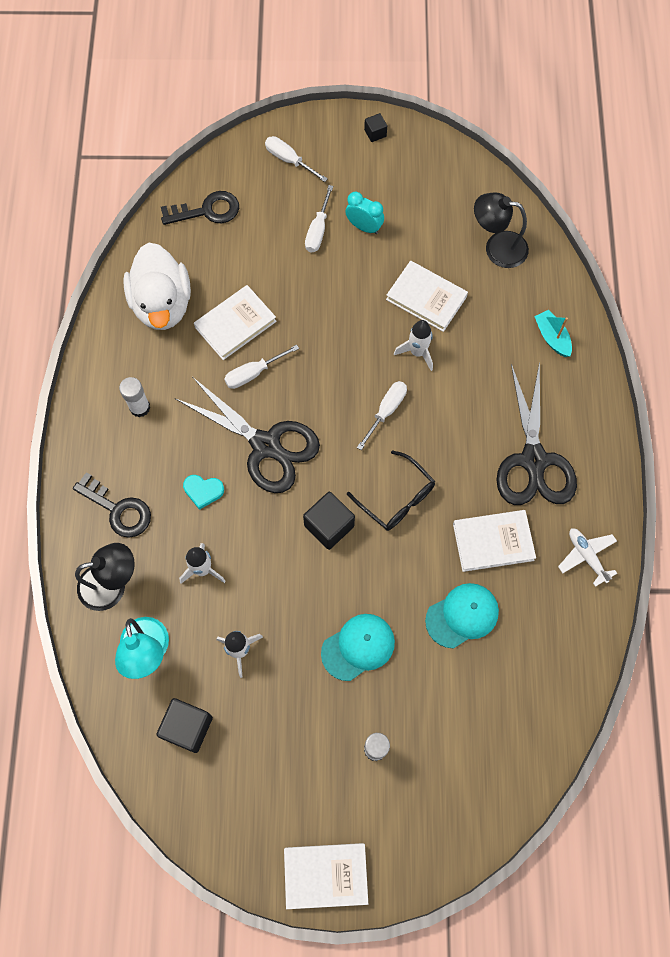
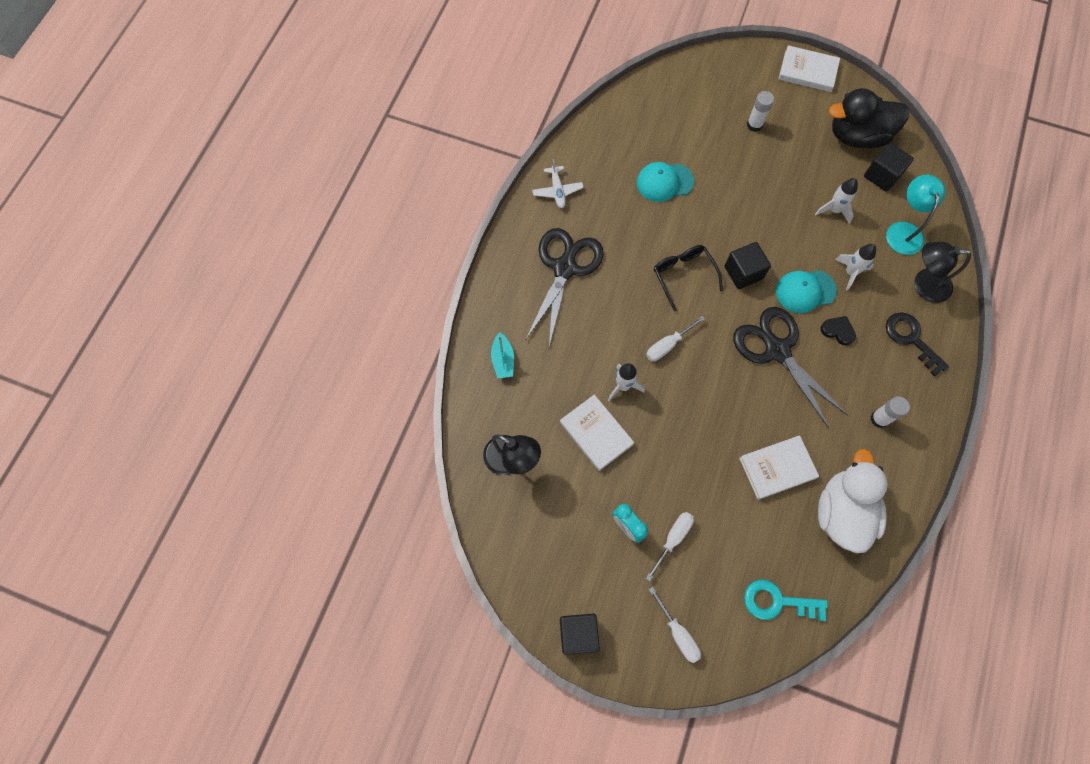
camera: 160 degrees left, 0 degrees up
black key [161,191,239,225] -> turquoise key [744,579,828,621]
turquoise heart [183,475,224,510] -> black heart [820,316,856,345]
white screwdriver [224,345,299,389] -> none
turquoise cap [321,614,395,681] -> turquoise cap moved to [776,270,837,313]
black cube [364,113,387,142] -> black cube [560,614,600,655], size x1.85
white book [453,510,536,572] -> none
none -> black duck [829,88,910,148]

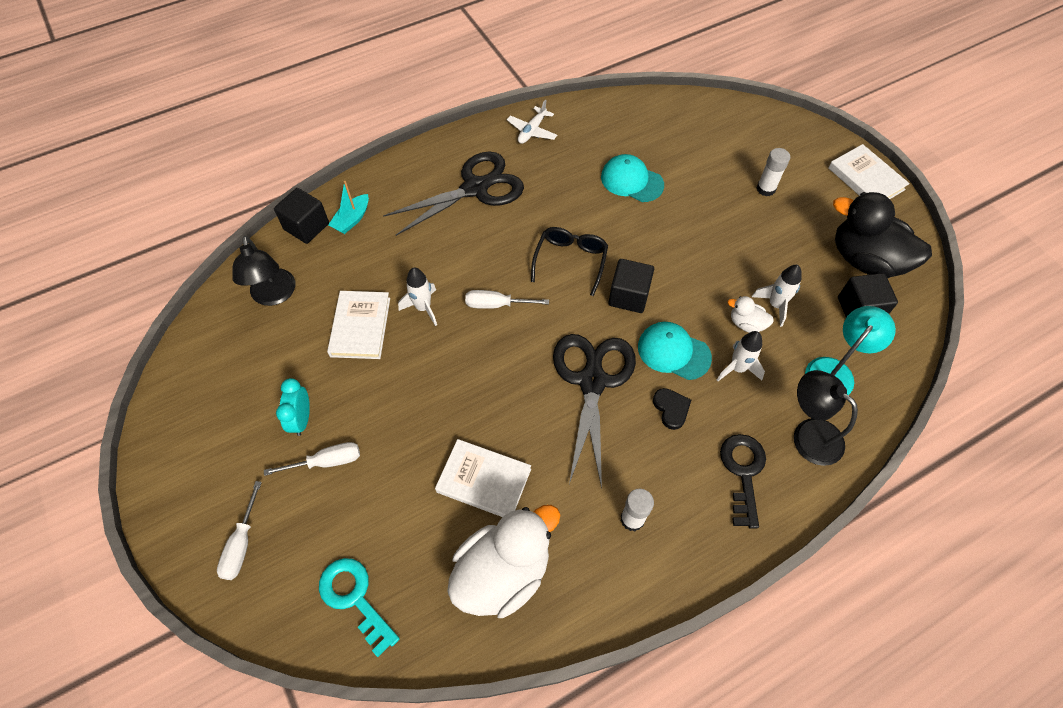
camera: 40 degrees right, 10 degrees down
black cube [560,614,600,655] -> black cube moved to [274,188,329,244]
none -> white duck [728,296,774,333]

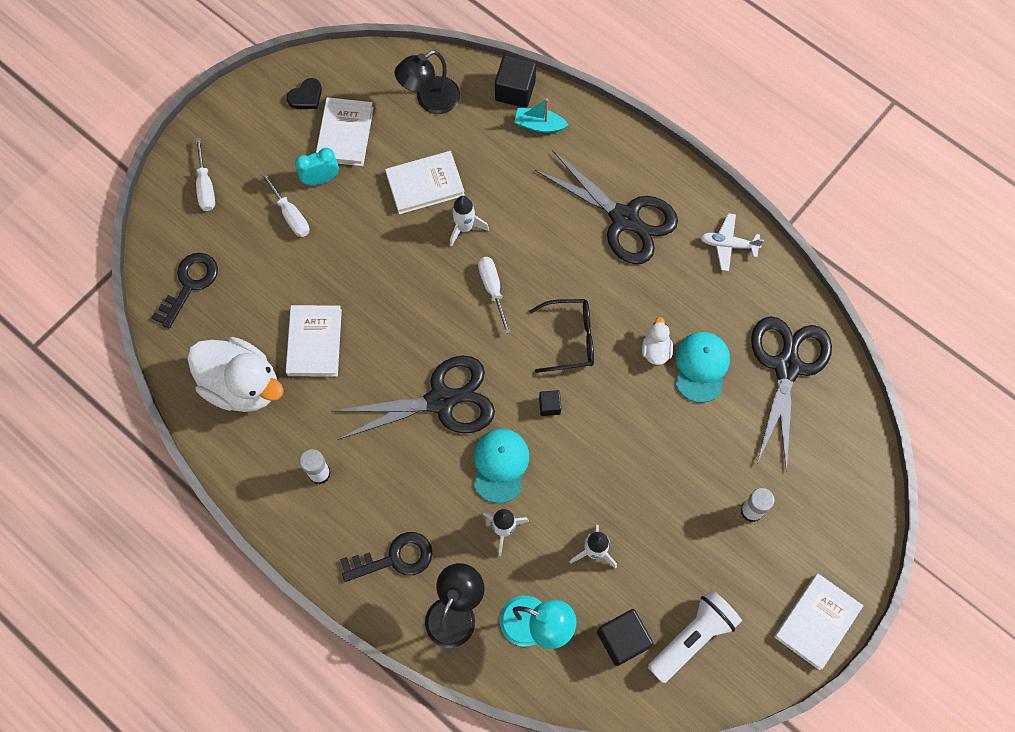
camera: 70 degrees right, 10 degrees up
white screwdriver [217,481,262,580] -> white screwdriver turned 90 degrees counterclockwise [195,138,215,211]
turquoise key [319,558,400,657] -> black key [151,253,218,328]
black cube [608,259,654,313] -> black cube [539,390,561,416], size x0.54
black heart [653,388,691,430] -> black heart moved to [287,78,322,109]
white duck [728,296,774,333] -> white duck moved to [642,317,673,365]
black duck [833,192,932,278] -> white flashlight [648,590,742,683]
none -> white book [316,97,374,166]
none -> black scissors [751,316,832,472]

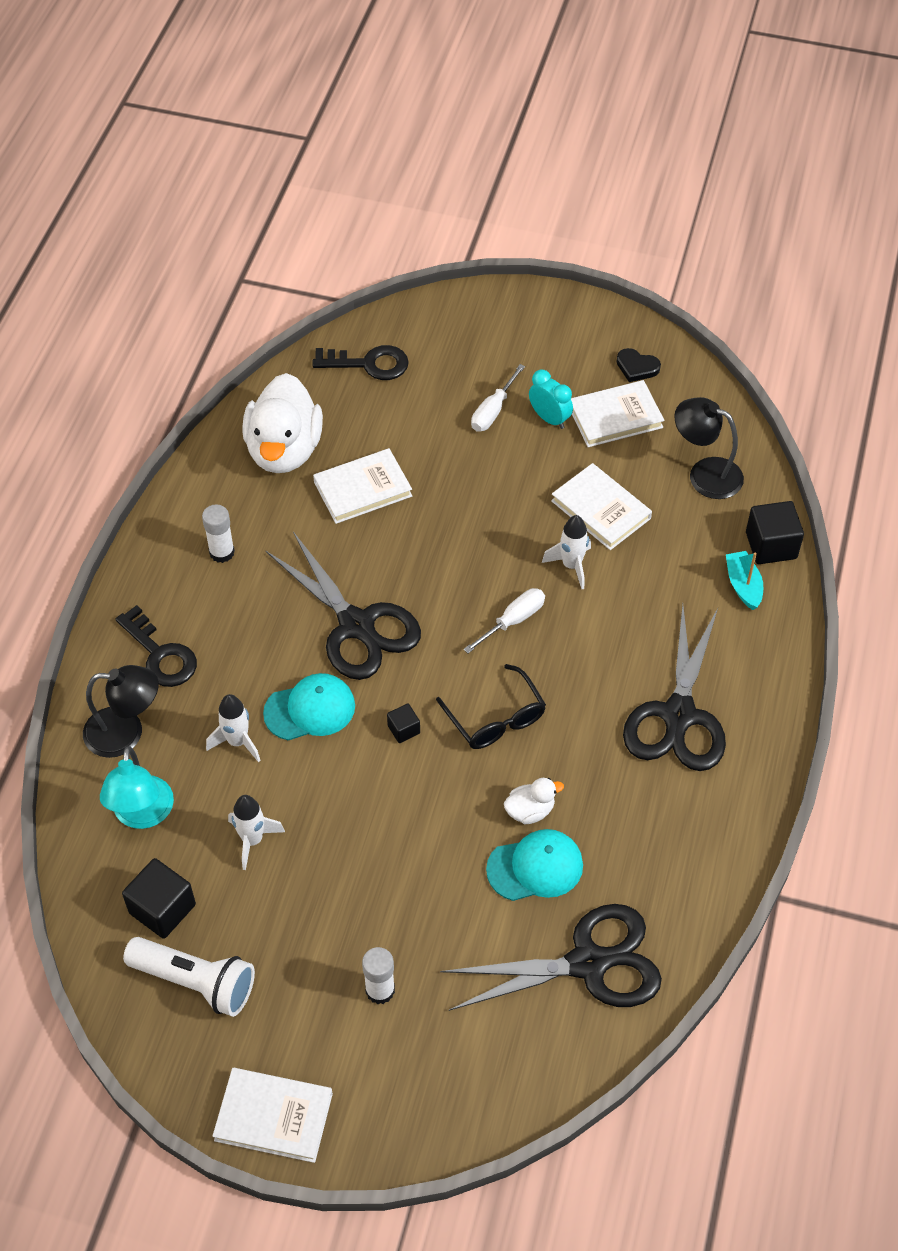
camera: 65 degrees right, 15 degrees down
white screwdriver [195,138,215,211] -> none
white plane [700,213,764,271] -> none

